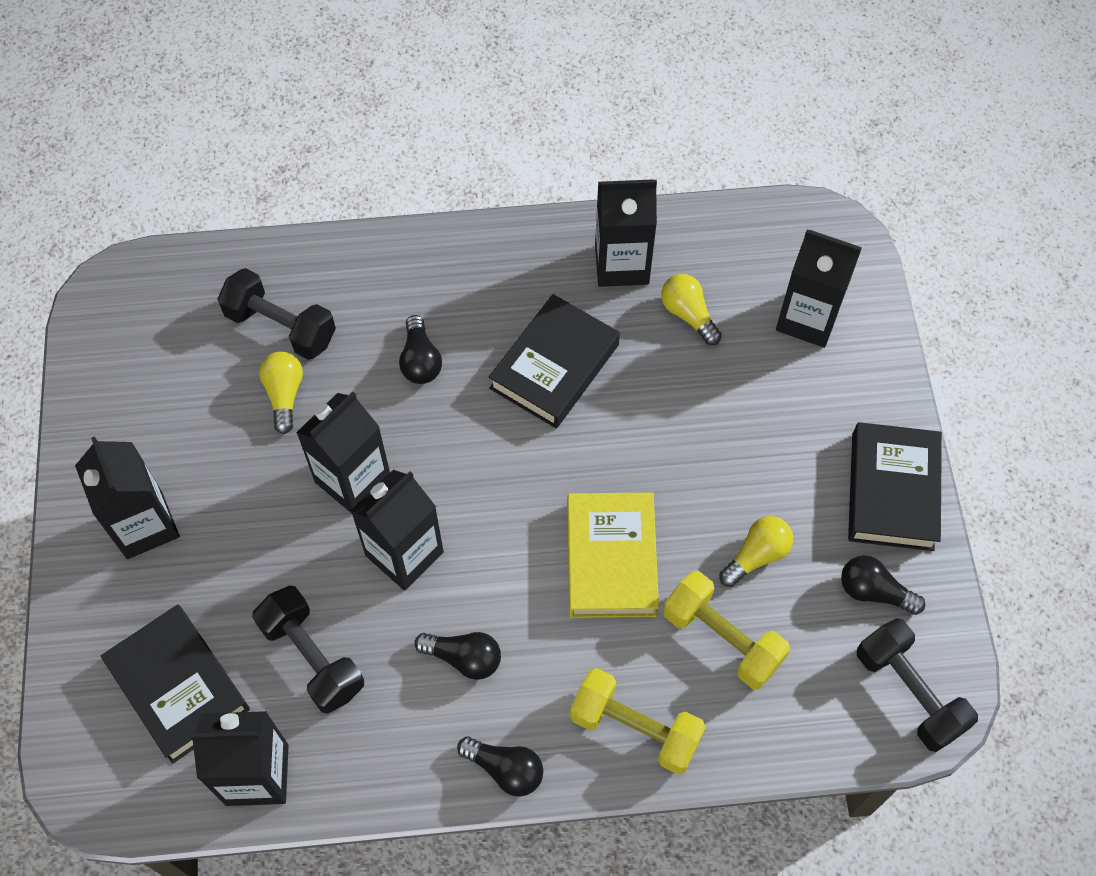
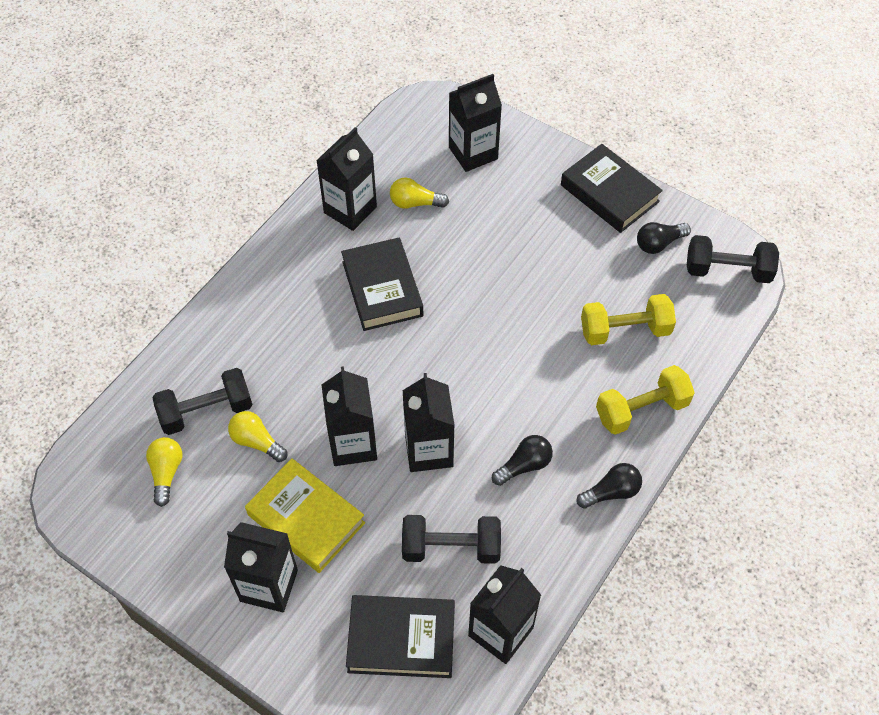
camera: 50 degrees left, 5 degrees down
black light bulb [399,315,442,384] -> none
yellow book [567,493,659,618] -> yellow book moved to [245,458,365,573]
yellow light bulb [719,516,793,587] -> yellow light bulb moved to [146,437,182,507]

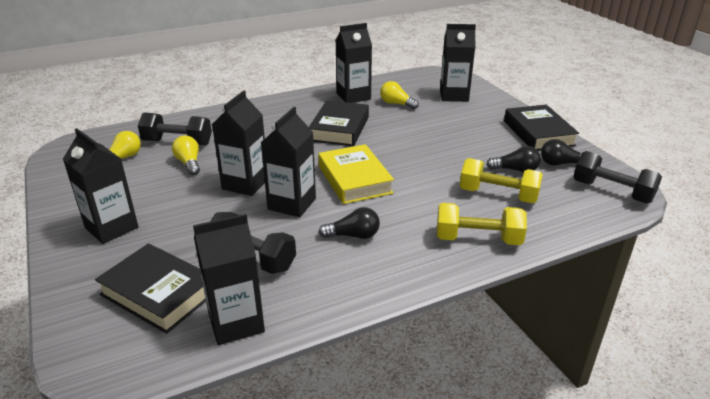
camera: 30 degrees right, 25 degrees down
yellow book [245,458,365,573] -> yellow book moved to [319,144,394,204]
black light bulb [576,463,642,509] -> black light bulb moved to [486,146,541,173]

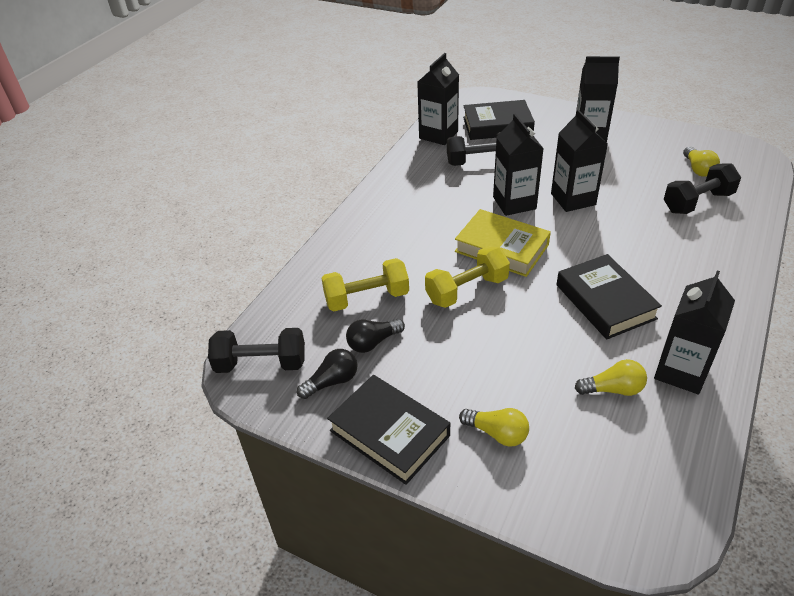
camera: 145 degrees right, 10 degrees up
yellow light bulb [172,135,200,175] -> yellow light bulb moved to [459,408,529,447]
black light bulb [319,207,380,239] -> none
yellow dumbbell [437,203,527,245] -> yellow dumbbell moved to [425,246,510,308]
black carton [440,24,476,102] -> none

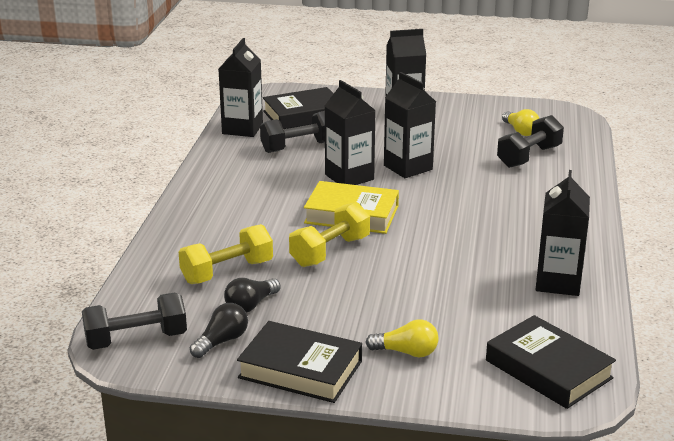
camera: 20 degrees left, 15 degrees down
black book [556,254,662,339] -> black book moved to [486,315,616,409]
yellow light bulb [575,359,647,396] -> none

